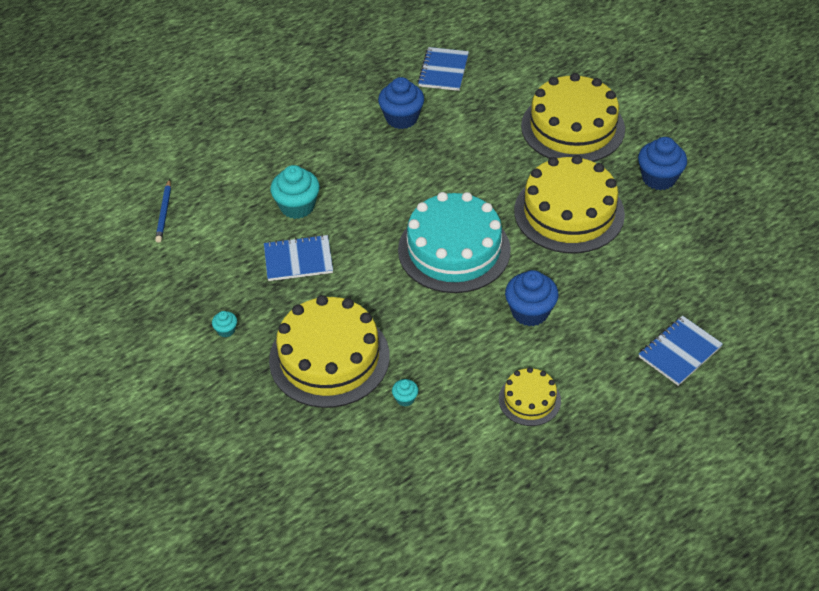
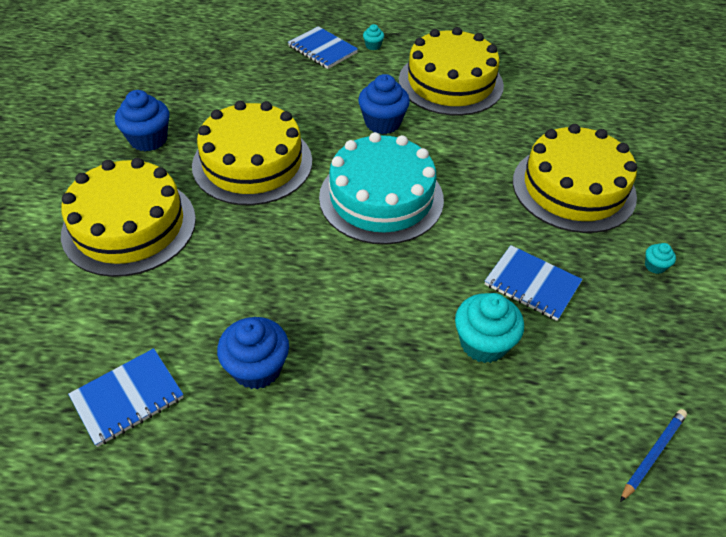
camera: 140 degrees left, 0 degrees up
turquoise cupcake [392,379,418,406] -> turquoise cupcake moved to [363,24,384,50]
yellow cake [499,367,561,426] -> yellow cake [399,27,504,116], size x1.99
blue notebook [639,316,723,386] -> blue notebook turned 45 degrees clockwise [288,26,358,69]

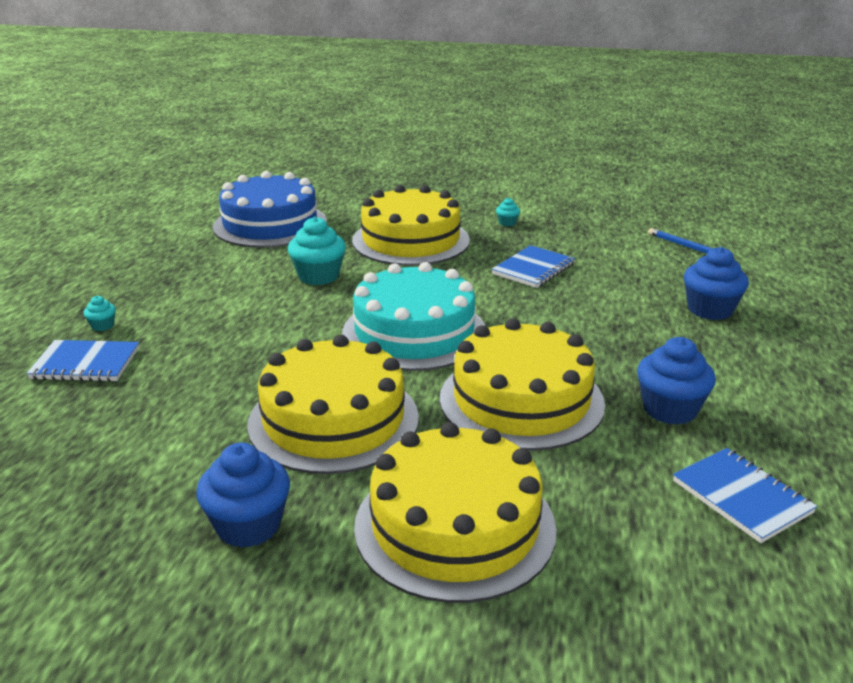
camera: 85 degrees left, 20 degrees down
blue notebook [288,26,358,69] -> blue notebook turned 45 degrees clockwise [27,340,139,382]
blue cupcake [358,74,410,134] -> blue cupcake moved to [684,247,749,320]
yellow cake [399,27,504,116] -> yellow cake moved to [440,318,605,451]
turquoise cupcake [455,293,524,363] -> turquoise cupcake moved to [288,217,346,285]
none -> blue cake [213,171,327,248]

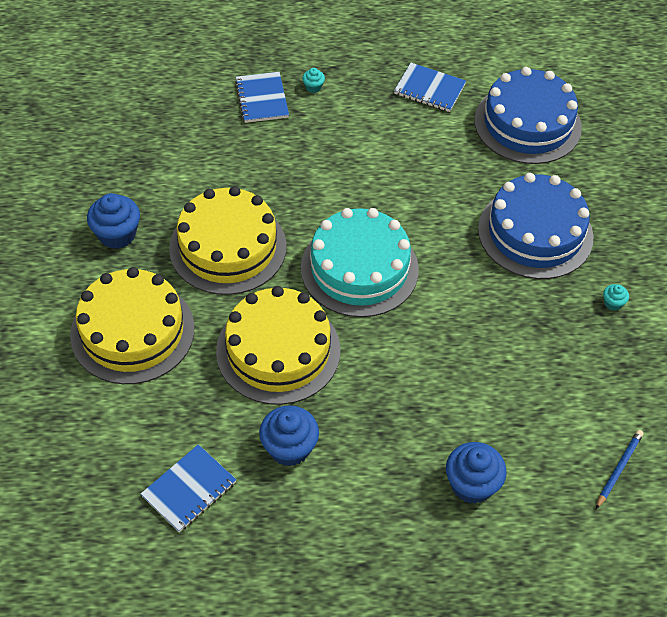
camera: 75 degrees right, 25 degrees up
turquoise cupcake [288,217,346,285] -> none
yellow cake [352,185,470,266] -> blue cake [478,173,594,279]
blue notebook [492,245,575,288] -> blue notebook moved to [394,63,466,112]

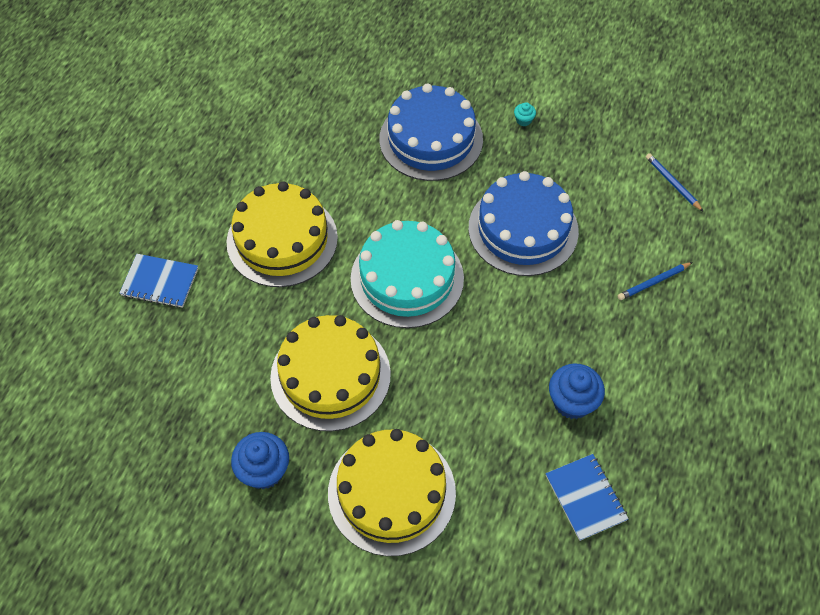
camera: 65 degrees left, 5 degrees up
yellow cake [216,286,340,405] -> yellow cake moved to [226,181,338,287]
turquoise cupcake [302,68,325,93] -> none
blue notebook [394,63,466,112] -> none
blue cupcake [446,442,507,504] -> blue pencil [618,262,693,300]
blue cake [474,67,582,164] -> blue cake moved to [468,171,579,276]

